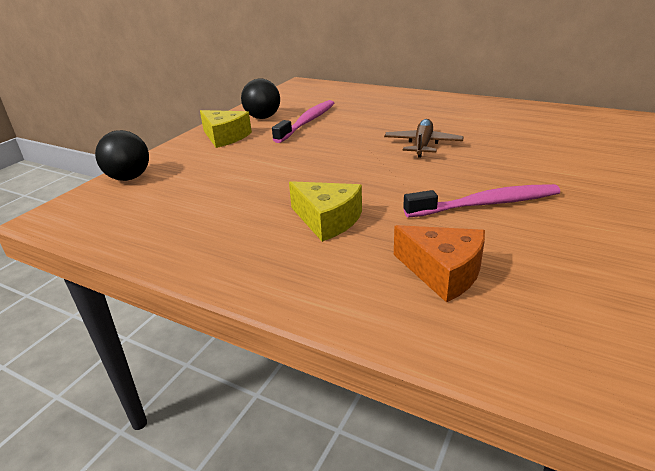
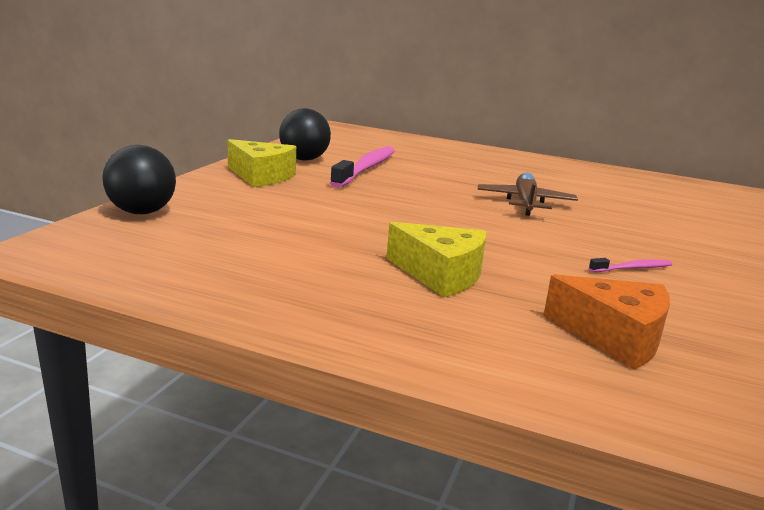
camera: 10 degrees left, 10 degrees down
pink toothbrush [403,184,560,218] -> pink toothbrush [589,258,672,272], size x0.47

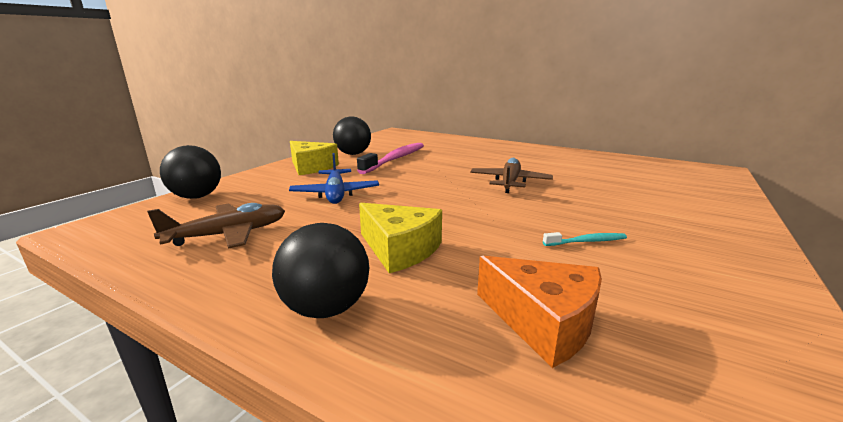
camera: 10 degrees right, 0 degrees up
pink toothbrush [589,258,672,272] -> turquoise toothbrush [543,232,627,246]
none -> brown plane [147,203,285,249]
none -> black ball [272,223,369,318]
none -> blue plane [289,153,379,204]

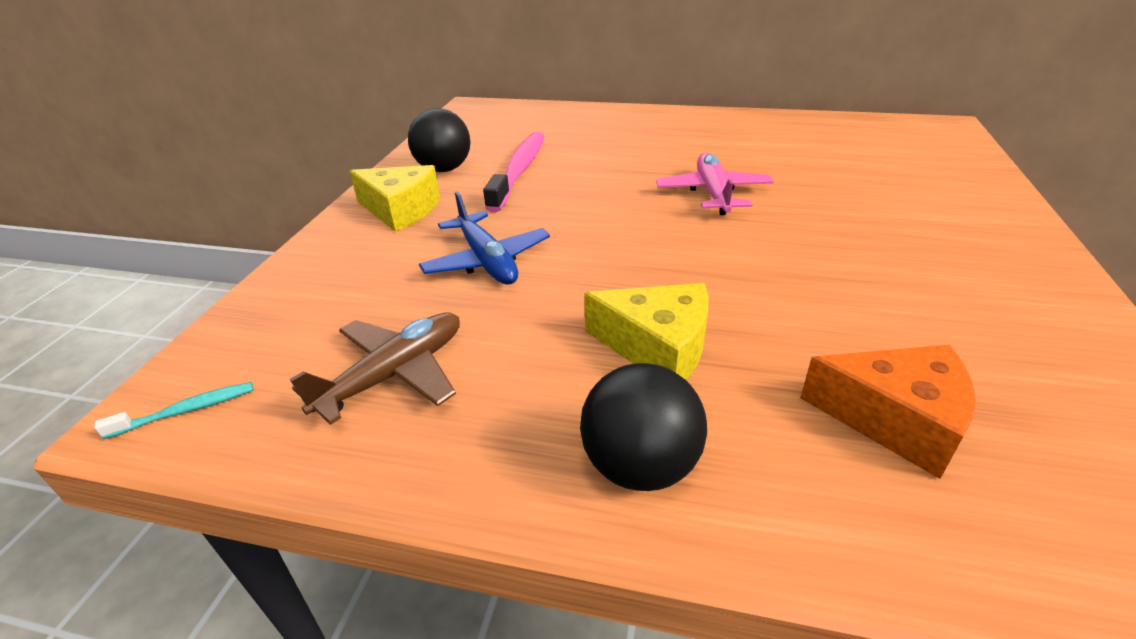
camera: 15 degrees left, 15 degrees up
black ball [160,145,221,199] -> none
brown plane [470,158,553,193] -> pink plane [656,152,774,215]
turquoise toothbrush [543,232,627,246] -> turquoise toothbrush moved to [94,382,253,439]

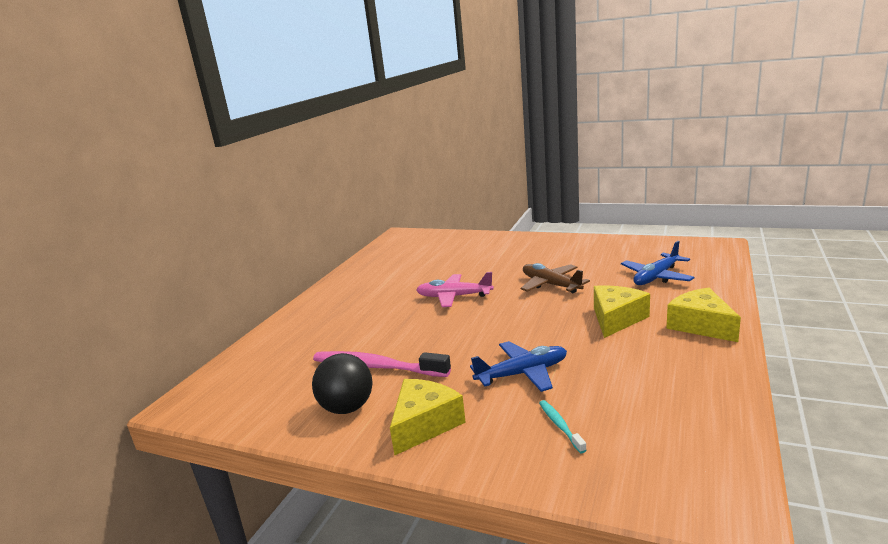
camera: 80 degrees left, 15 degrees down
turquoise toothbrush [94,382,253,439] -> turquoise toothbrush moved to [539,400,587,453]
brown plane [290,312,460,425] -> brown plane moved to [520,263,590,293]
black ball [580,363,707,491] -> yellow cheese [666,288,741,342]
orange cheese [800,345,976,479] -> blue plane [621,241,694,285]

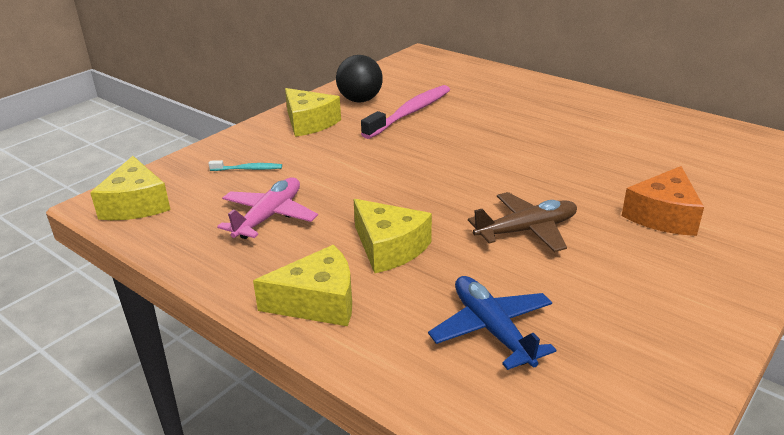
camera: 105 degrees right, 10 degrees up
pink plane [416,272,494,307] -> pink plane moved to [217,178,318,239]
blue plane [470,341,567,392] -> none
none -> yellow cheese [90,156,171,220]
none -> orange cheese [622,166,704,236]

